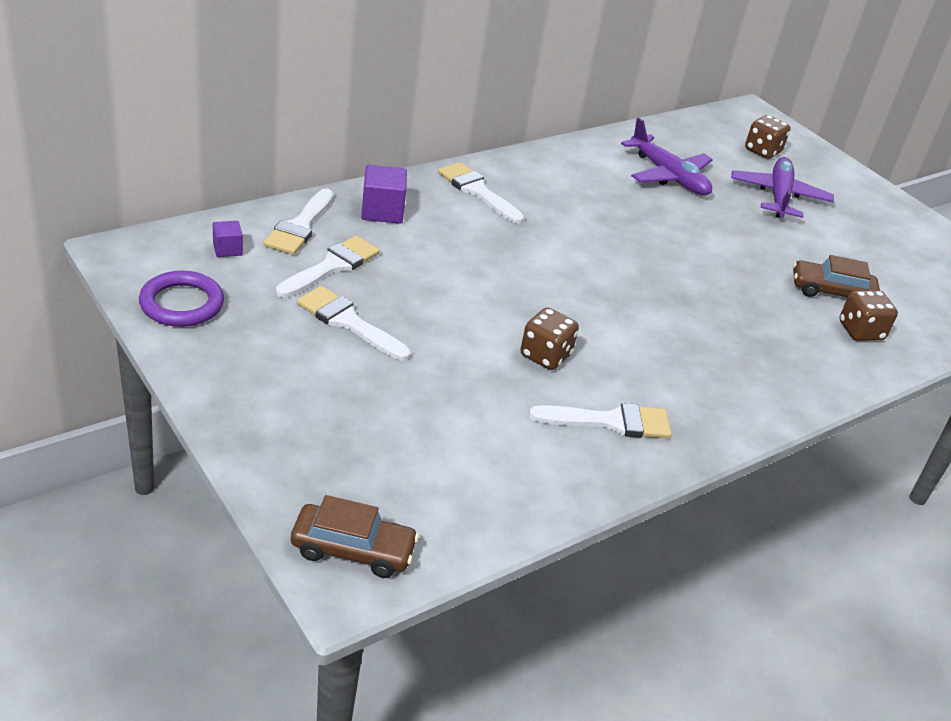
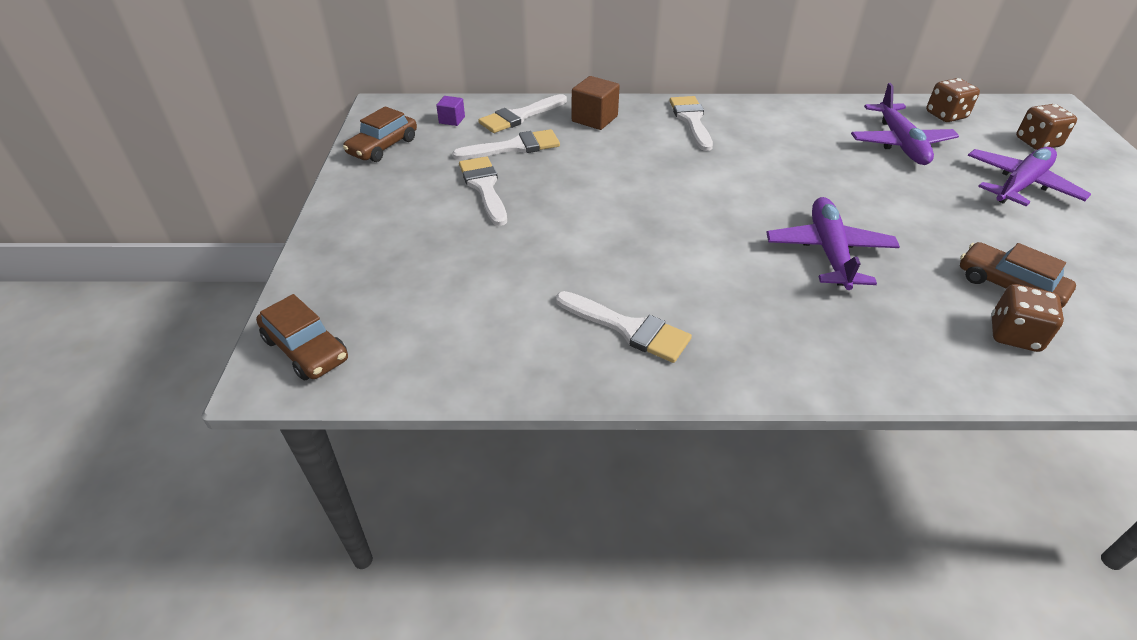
camera: 40 degrees right, 5 degrees up
purple ring [139,271,224,327] -> brown car [343,106,417,162]
purple cube [361,165,407,224] -> brown cube [572,76,620,130]
brown dice [521,308,579,370] -> brown dice moved to [926,78,980,122]
none -> purple plane [766,197,900,290]

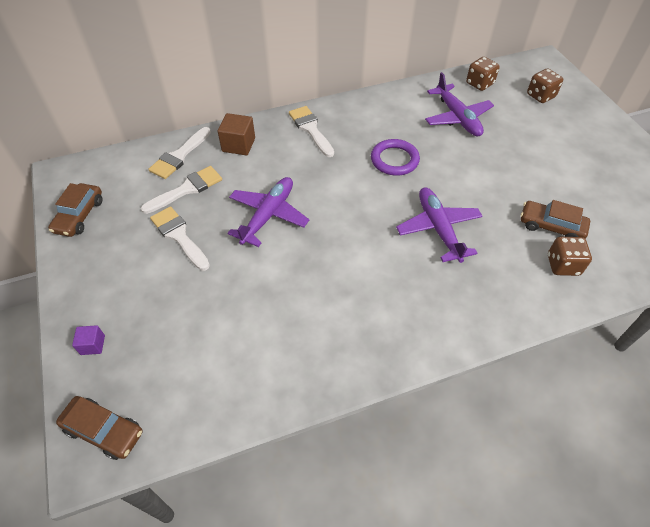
camera: 20 degrees left, 10 degrees up
purple cube [436,96,465,126] -> purple cube moved to [72,325,105,355]
white brush [556,291,692,363] -> none
purple plane [968,147,1091,206] -> purple plane moved to [227,177,309,247]
none -> purple ring [371,139,420,176]

